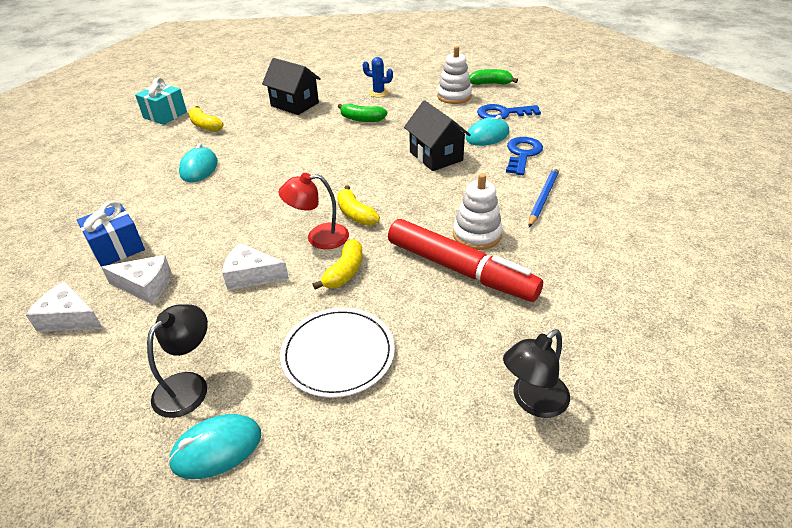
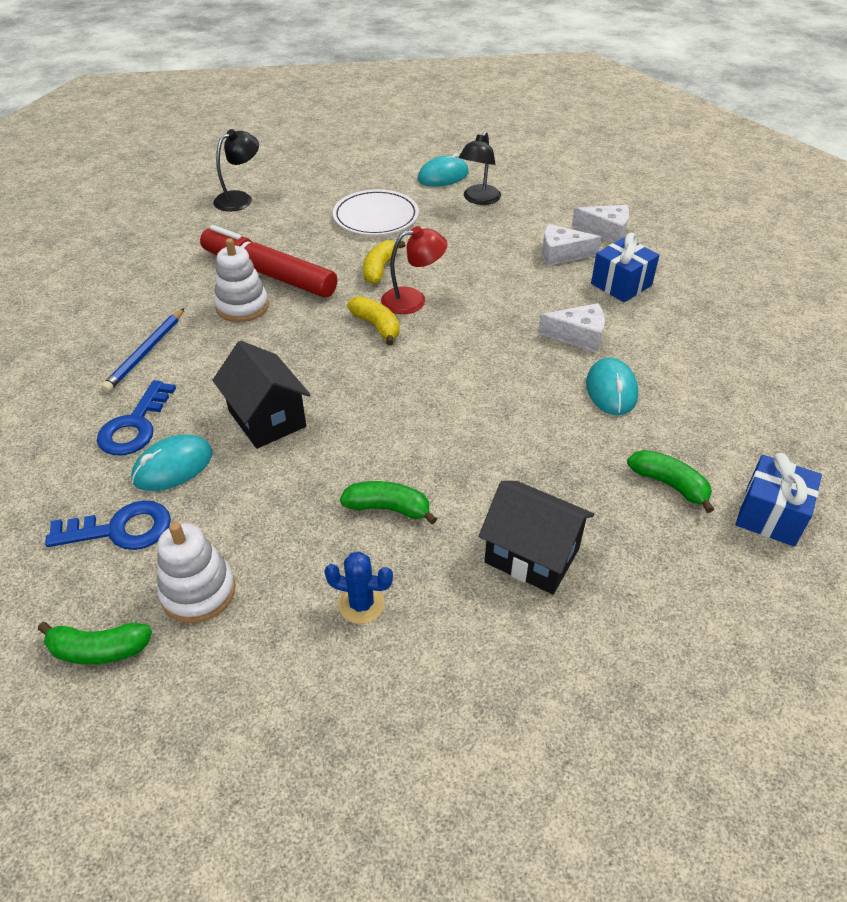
camera: 175 degrees right, 5 degrees up
turquoise gift [135,78,187,125] -> blue gift [736,453,822,546]
yellow banana [188,106,224,132] -> green banana [627,450,714,513]
white cheese [222,243,289,290] -> white cheese moved to [538,303,605,352]

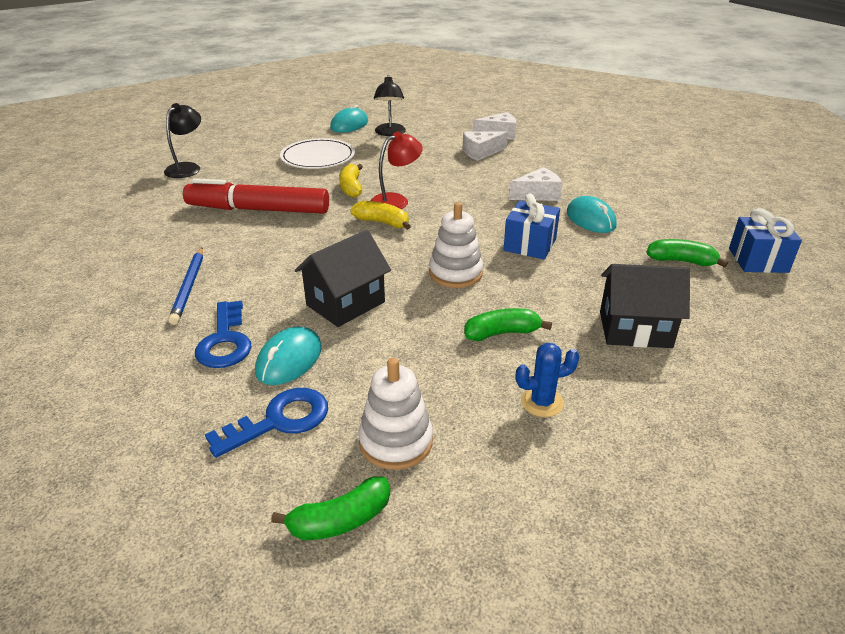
camera: 25 degrees left, 10 degrees down
black house [212,341,311,449] -> black house turned 75 degrees counterclockwise [295,230,391,327]
white stacking toy [214,238,269,322] -> white stacking toy moved to [429,202,483,288]
blue gift [591,233,660,302] -> blue gift moved to [504,194,560,259]

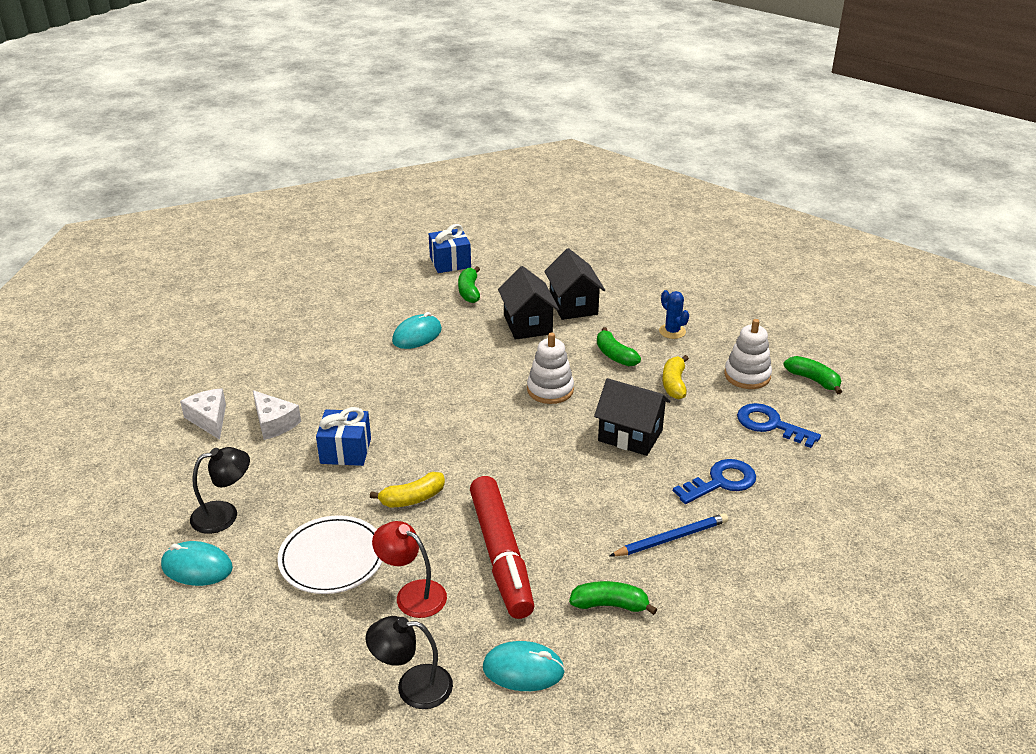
camera: 110 degrees left, 0 degrees up
turquoise mouse [255,326,322,385] -> turquoise mouse moved to [483,641,565,691]
yellow banana [350,201,411,230] -> yellow banana moved to [662,355,689,399]
red lamp [370,132,423,209] -> red lamp moved to [372,521,447,618]
blue gift [504,194,560,259] -> blue gift moved to [316,407,371,466]
white cheese [509,167,563,201] -> none
none -> black house [498,266,559,340]
none -> green banana [569,581,657,615]

